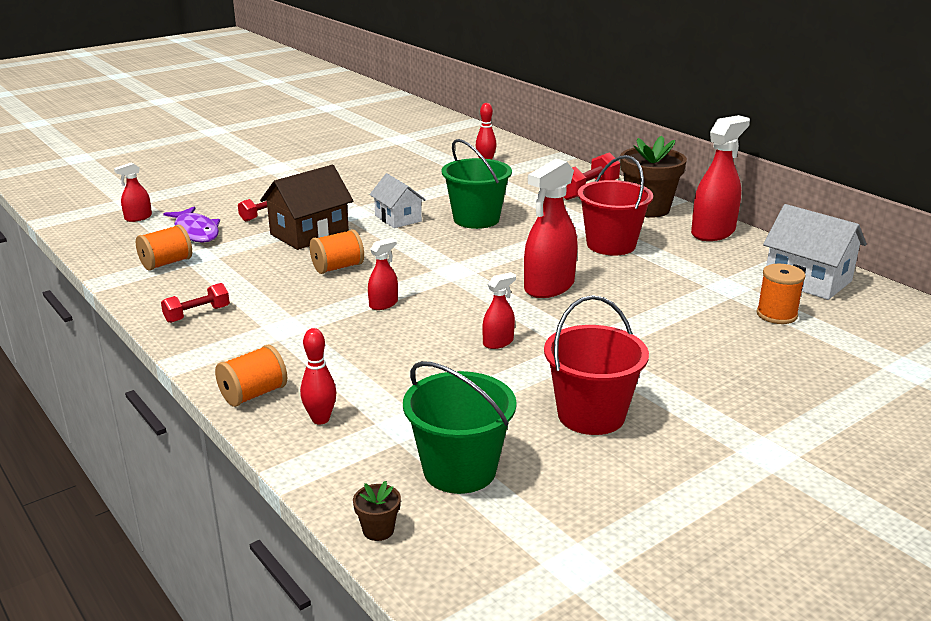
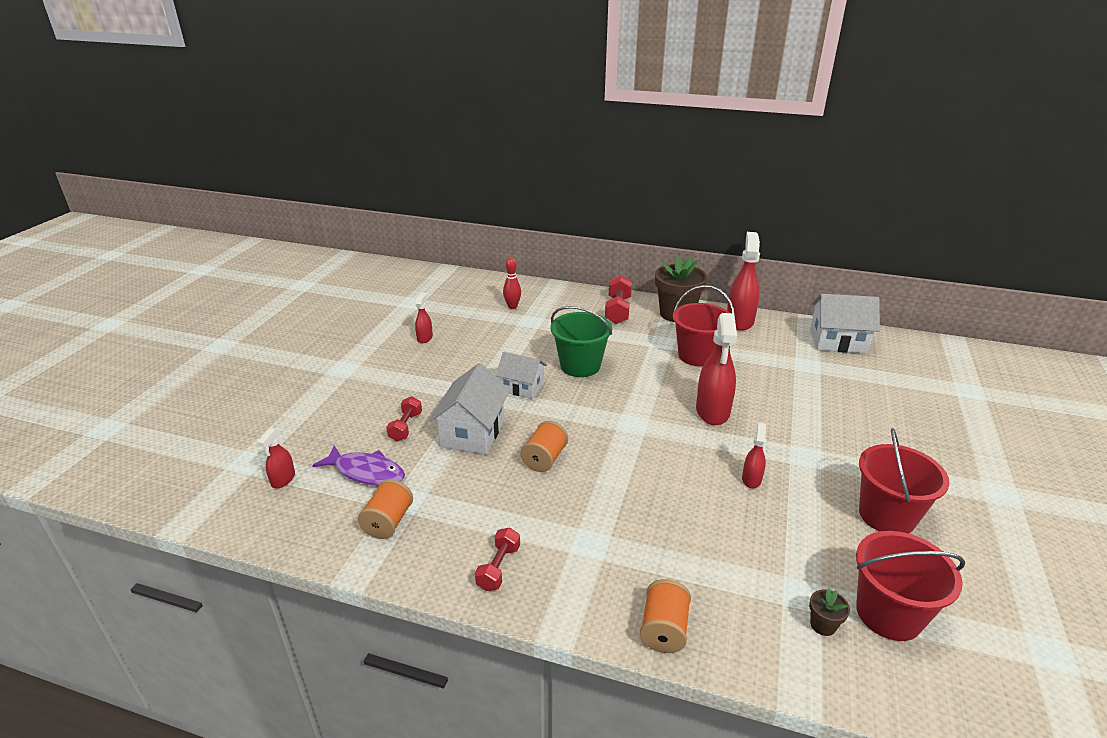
camera: 35 degrees left, 5 degrees up
brown house [260,165,353,250] -> white house [429,363,510,454]
red bowling pin [300,328,337,425] -> none
brown flower pot [353,481,401,541] -> brown flower pot moved to [809,588,850,636]
red spray bottle [368,238,398,310] -> red spray bottle moved to [415,293,433,343]
green bucket [403,361,517,494] -> red bucket [856,531,965,641]
orange spool [756,264,806,324] -> none

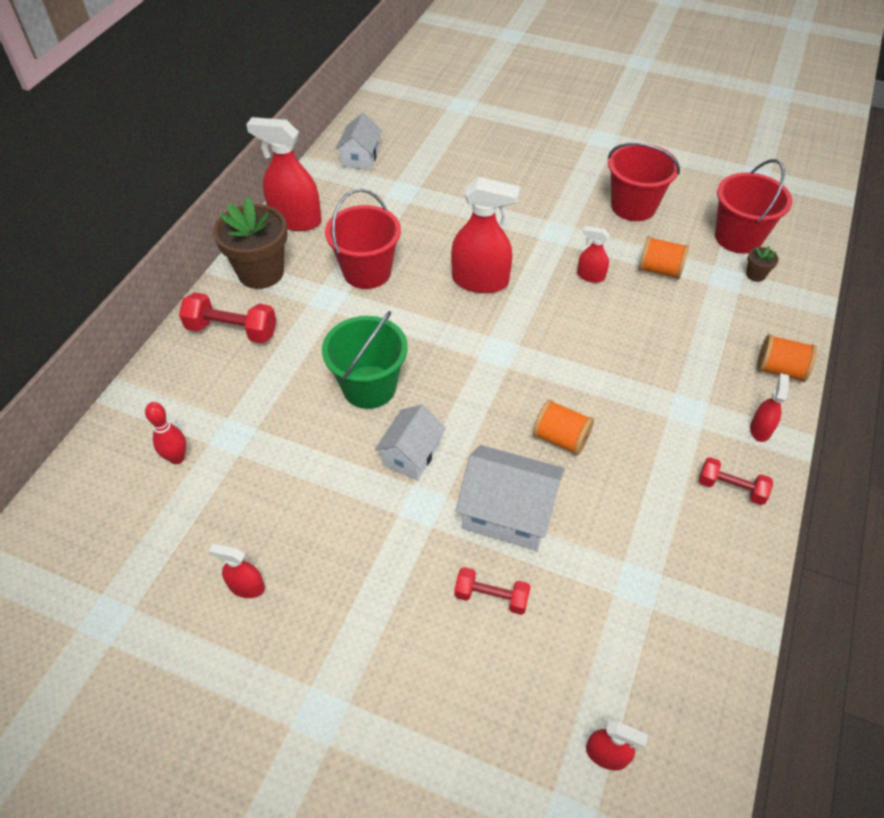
camera: 85 degrees left, 20 degrees up
purple fish [312,445,405,486] -> none
orange spool [358,479,413,539] -> orange spool moved to [638,236,689,279]
white house [810,294,880,353] -> white house [335,113,382,170], size x0.66
none -> red spray bottle [750,373,789,442]

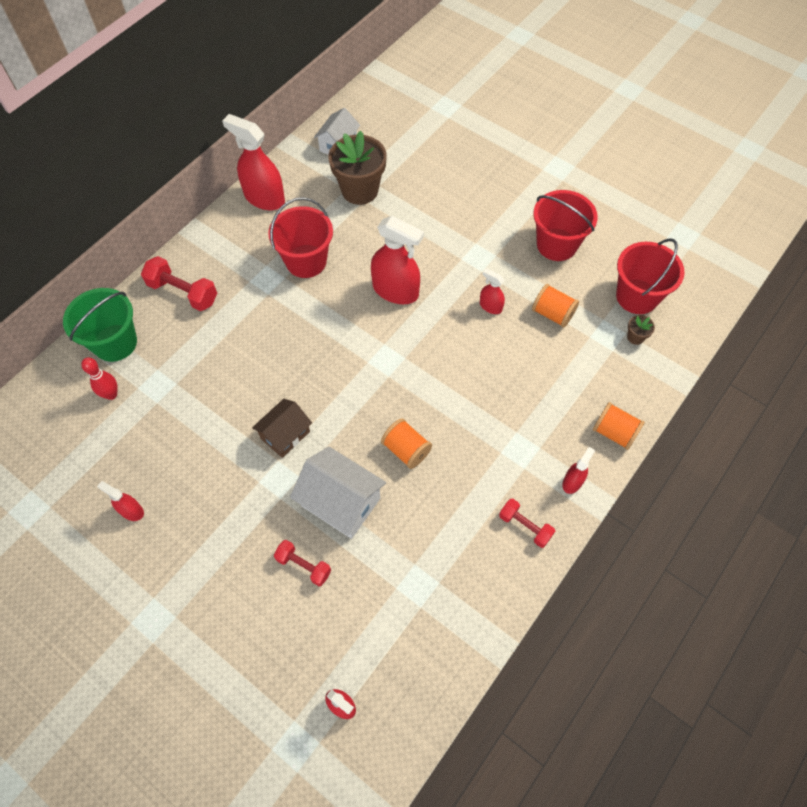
camera: 15 degrees right, 10 degrees up
brown flower pot [213,197,287,289] -> brown flower pot moved to [328,131,387,205]
green bucket [322,311,408,409] -> green bucket moved to [63,288,137,362]
white house [375,405,446,480] -> brown house [252,399,312,458]

